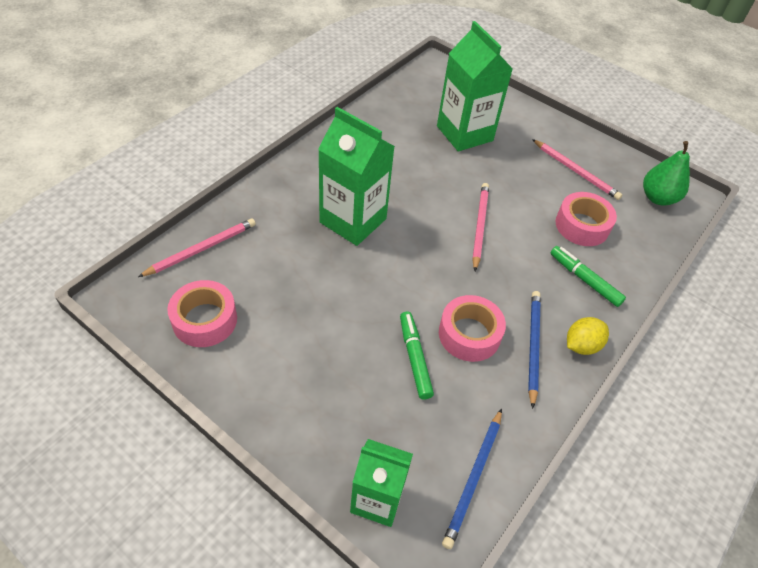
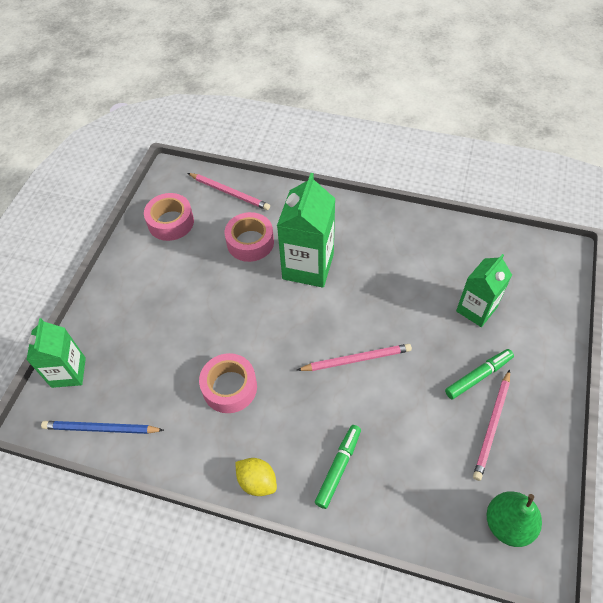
camera: 75 degrees right, 5 degrees up
green marker [400,312,434,400] -> green marker moved to [445,349,514,399]
green carton [437,21,513,151] -> green carton [456,254,512,327], size x0.66
blue pencil [528,291,541,409] -> none
pink tape [556,192,617,246] -> pink tape moved to [225,212,274,262]

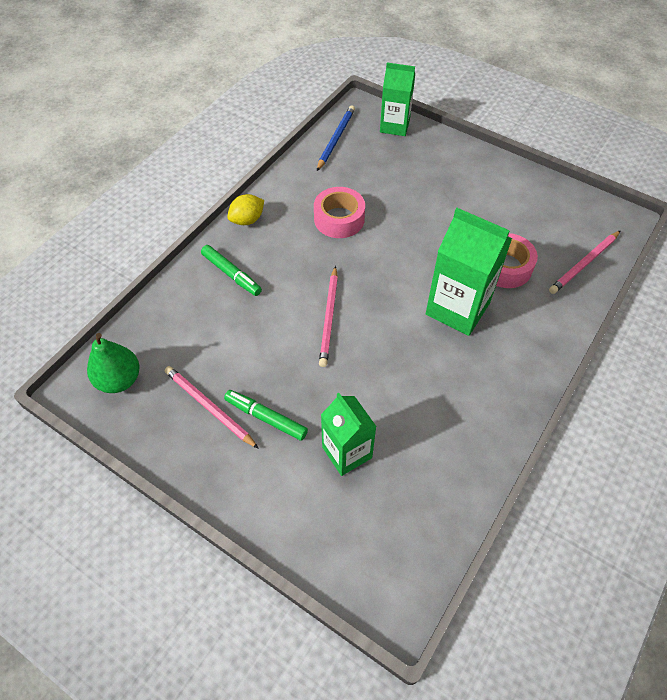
camera: 105 degrees right, 0 degrees up
pink tape [144,193,194,241] -> none
green marker [445,349,514,399] -> green marker turned 135 degrees clockwise [224,390,308,441]

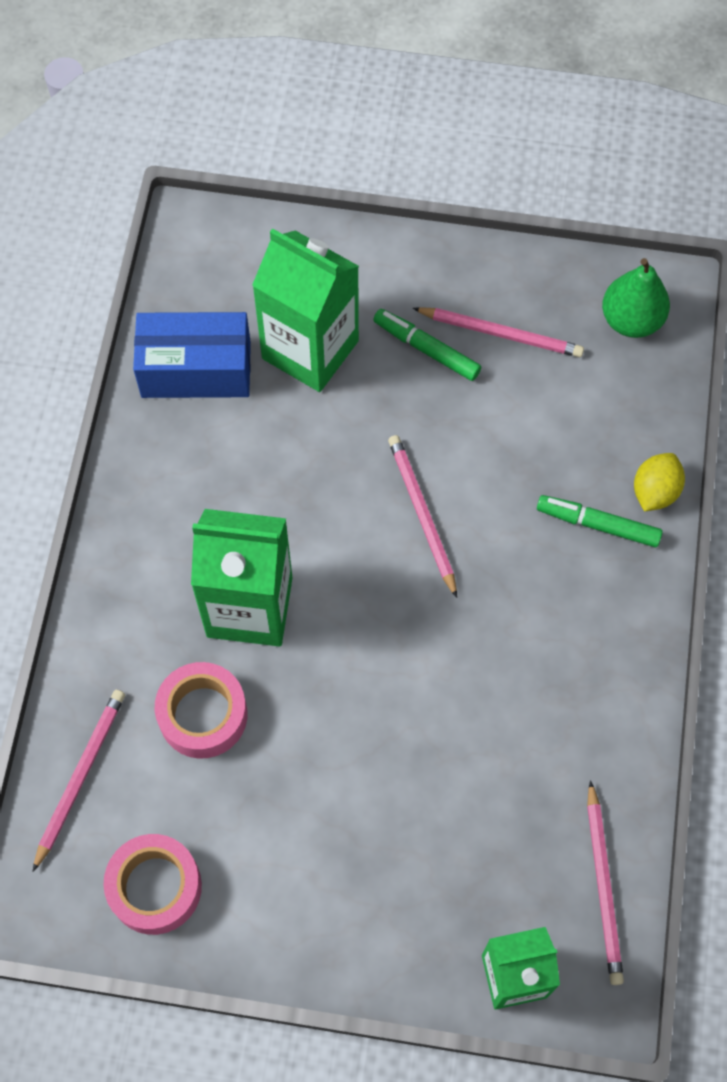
camera: 155 degrees right, 10 degrees up
green marker [224,390,308,441] -> green marker turned 150 degrees counterclockwise [373,309,481,381]
yellow lemon [227,194,264,225] -> yellow lemon moved to [634,453,685,512]
pink tape [314,187,365,238] -> pink tape moved to [103,834,202,935]
blue pencil [317,106,355,171] -> pink pencil [587,780,624,985]
green carton [321,393,377,476] -> green carton [252,228,359,392], size x1.52
none -> blue box [133,312,251,398]

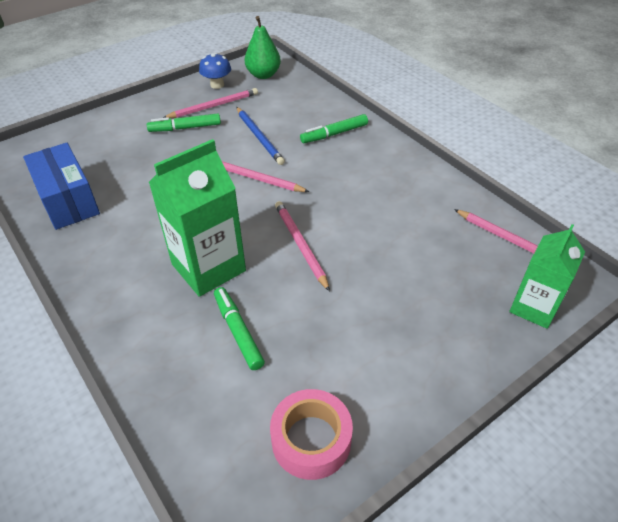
camera: 45 degrees left, 20 degrees down
pink pencil [32,690,125,872] -> pink pencil moved to [275,201,330,291]
blue box [133,312,251,398] -> blue box turned 75 degrees counterclockwise [23,143,100,230]
pink tape [155,662,247,758] -> green marker [214,287,265,370]
green carton [252,228,359,392] -> none
yellow lemon [634,453,685,512] -> none
none -> blue mushroom [199,53,231,89]
none -> blue pencil [236,107,285,165]

